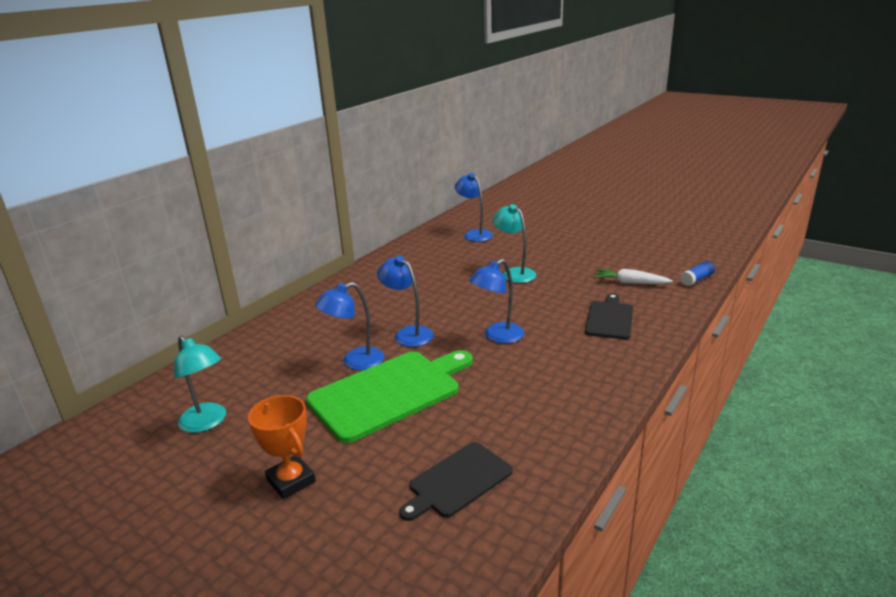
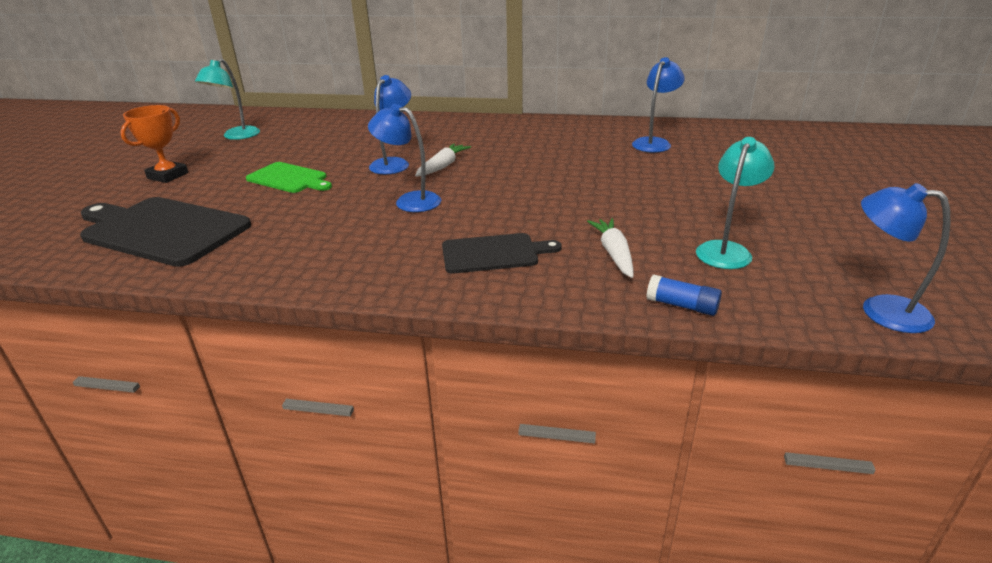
camera: 65 degrees right, 5 degrees up
green cutting board [306,350,473,443] -> green cutting board [246,162,332,193], size x0.58
blue lamp [315,282,384,370] -> blue lamp moved to [861,183,951,333]
black cutting board [399,442,513,521] -> black cutting board [80,197,251,267], size x1.73
turquoise lamp [493,204,536,283] -> turquoise lamp moved to [696,137,775,269]
none -> white carrot [415,143,471,176]

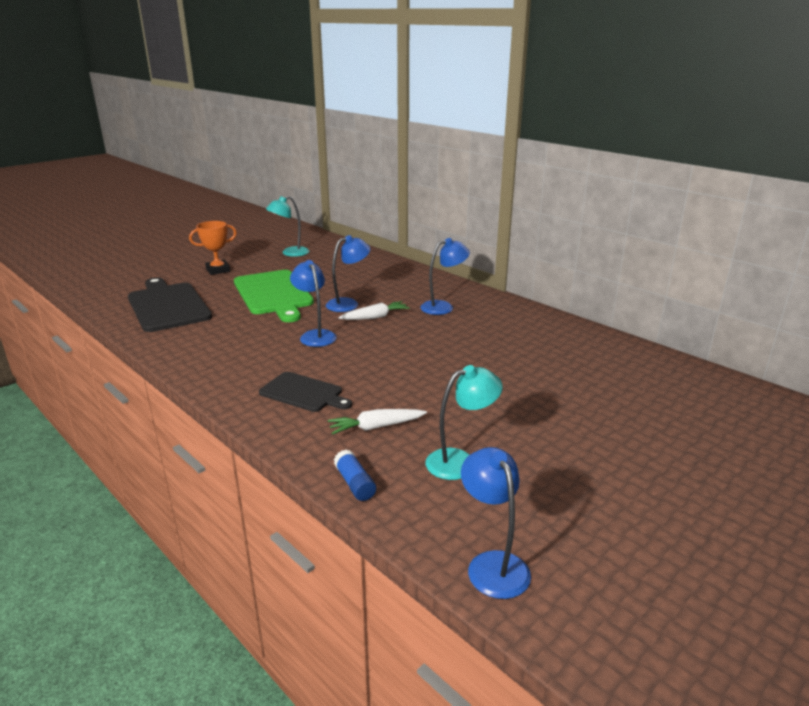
camera: 35 degrees right, 5 degrees down
green cutting board [246,162,332,193] -> green cutting board [234,270,314,322], size x1.73
white carrot [587,218,634,278] -> white carrot turned 135 degrees counterclockwise [328,409,427,434]
blue lamp [632,57,684,153] -> blue lamp moved to [420,238,470,315]

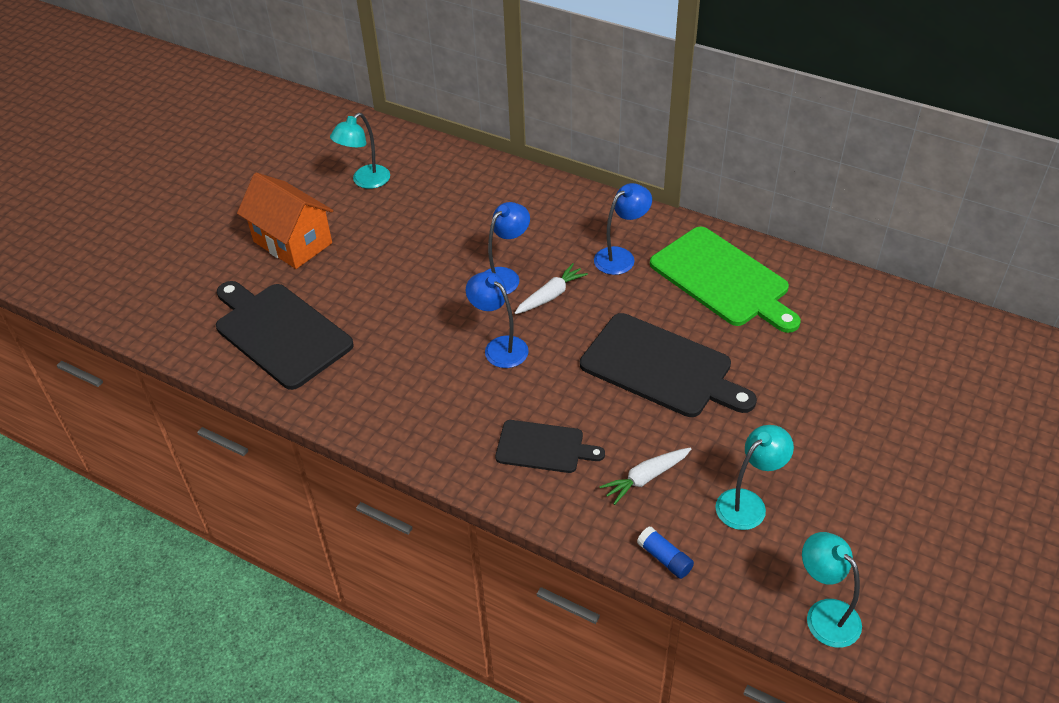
camera: 15 degrees left, 20 degrees up
orange trophy [189,221,237,275] -> orange house [237,173,333,269]
green cutting board [234,270,314,322] -> green cutting board moved to [650,227,801,333]
blue lamp [461,447,531,599] -> turquoise lamp [802,532,862,648]
none -> black cutting board [580,313,757,417]

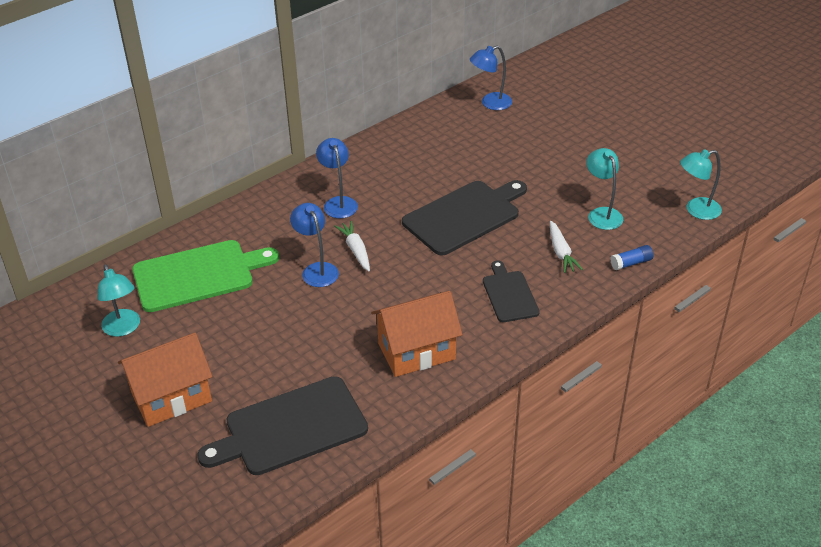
camera: 70 degrees left, 5 degrees down
blue lamp [466,272,529,368] -> blue lamp moved to [470,46,512,110]
black cutting board [495,420,605,473] -> black cutting board turned 45 degrees counterclockwise [483,260,540,322]
green cutting board [650,227,801,333] -> green cutting board moved to [132,240,279,312]
none -> orange house [371,291,462,377]

